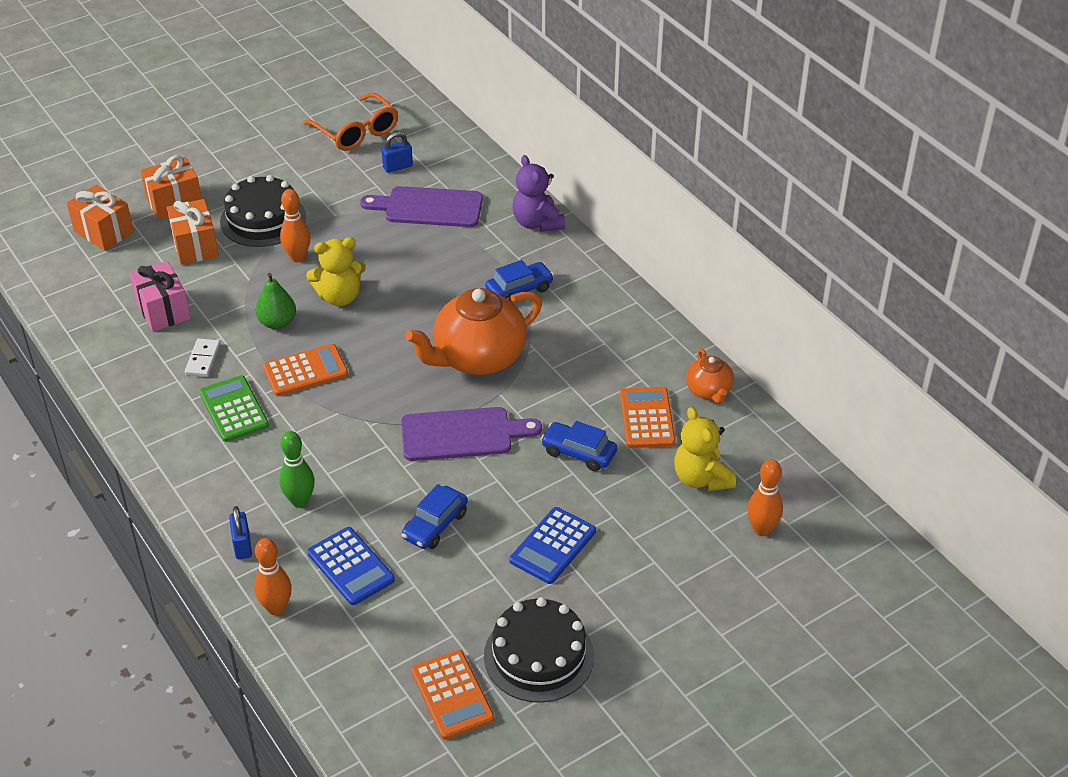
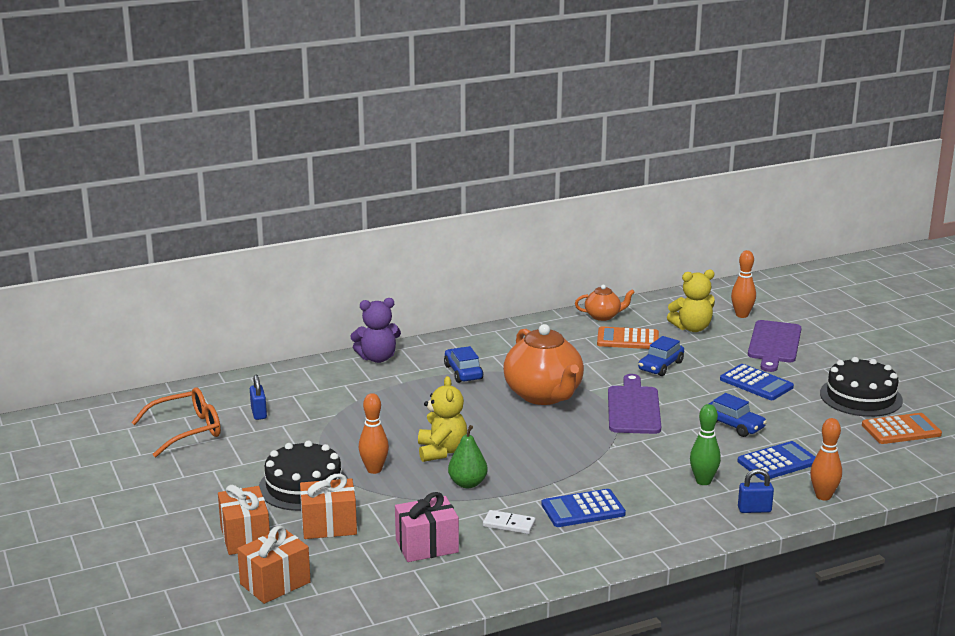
camera: 80 degrees left, 20 degrees down
green calculator [199,375,269,442] -> blue calculator [541,489,626,527]
orange calculator [263,344,348,396] -> none
purple cutting board [360,186,483,227] -> purple cutting board moved to [748,320,801,372]

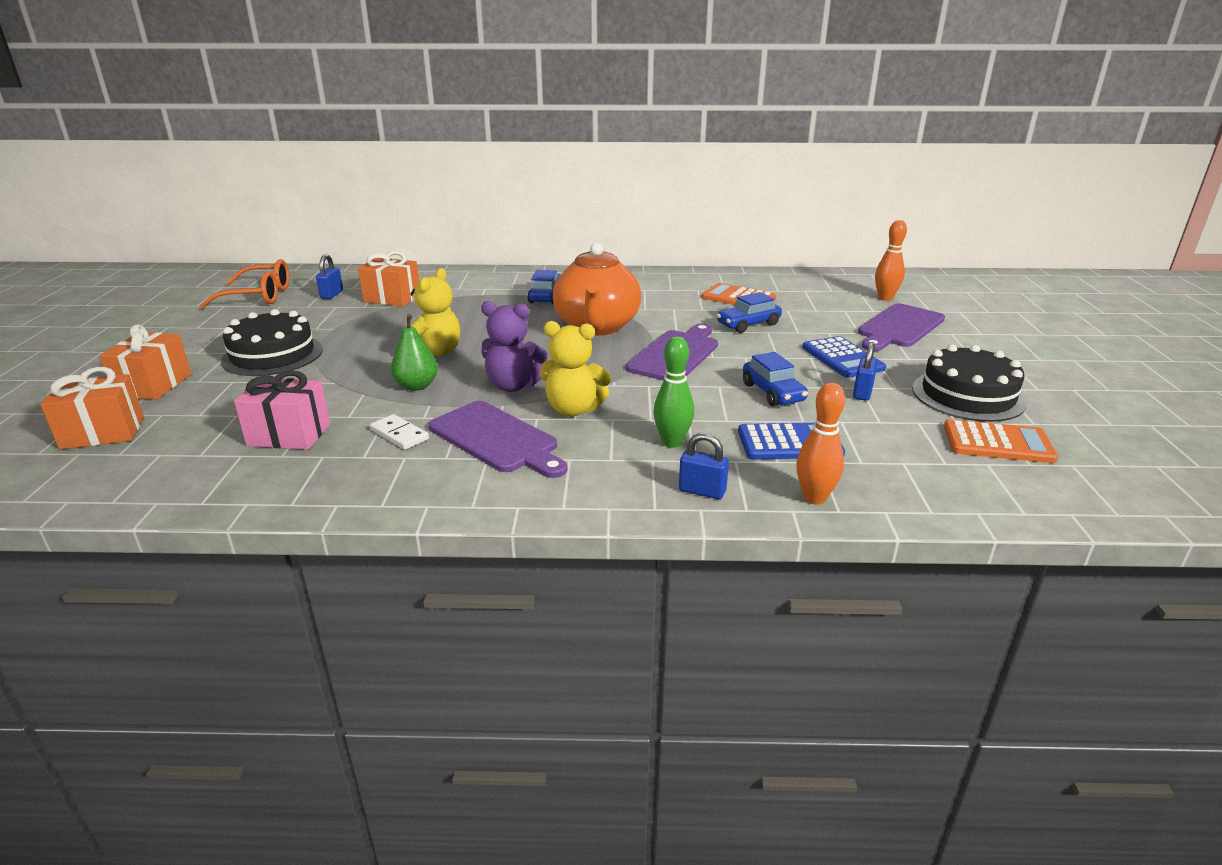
camera: 25 degrees right, 5 degrees up
orange gift [300,474,357,539] -> orange gift moved to [358,251,419,307]
purple teddy bear [351,298,401,363] -> purple teddy bear moved to [481,301,548,392]
orange bowling pin [359,393,389,474] -> none
blue calculator [541,489,626,527] -> purple cutting board [429,401,567,478]
orange teapot [575,285,635,321] -> none
yellow teddy bear [667,269,715,332] -> yellow teddy bear moved to [540,321,611,416]
none -> blue padlock [853,342,878,401]

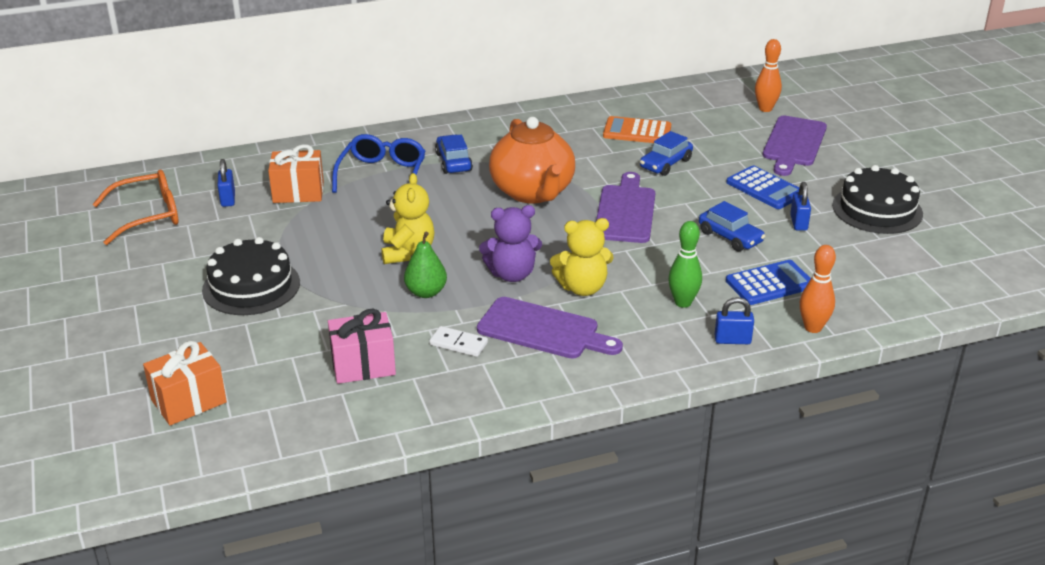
camera: 20 degrees left, 5 degrees up
orange gift [99,324,191,400] -> none
orange calculator [944,419,1058,463] -> none
none -> blue glasses [332,134,425,193]

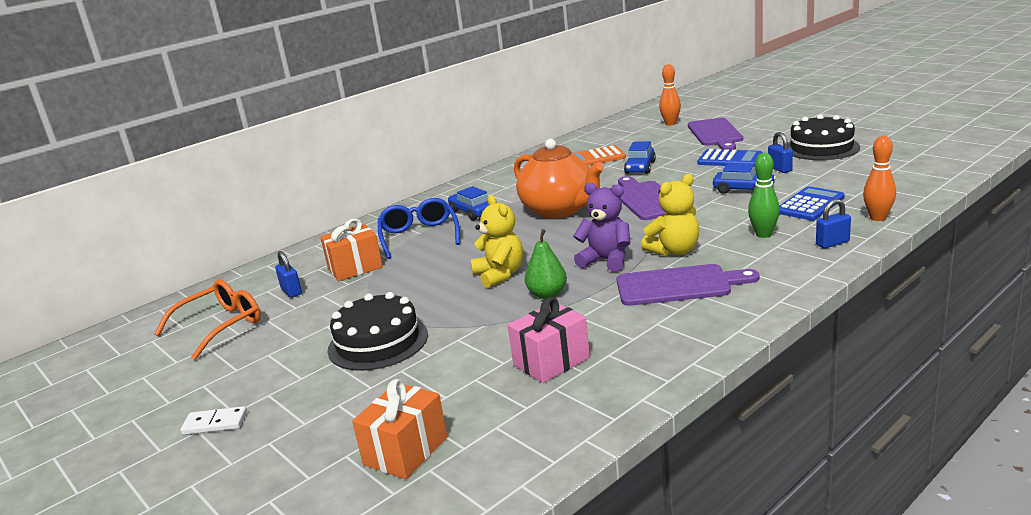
camera: 20 degrees left, 10 degrees down
white domino [429,326,488,357] -> white domino moved to [180,406,247,435]
purple teddy bear [479,205,542,282] -> purple teddy bear turned 120 degrees counterclockwise [573,183,630,272]

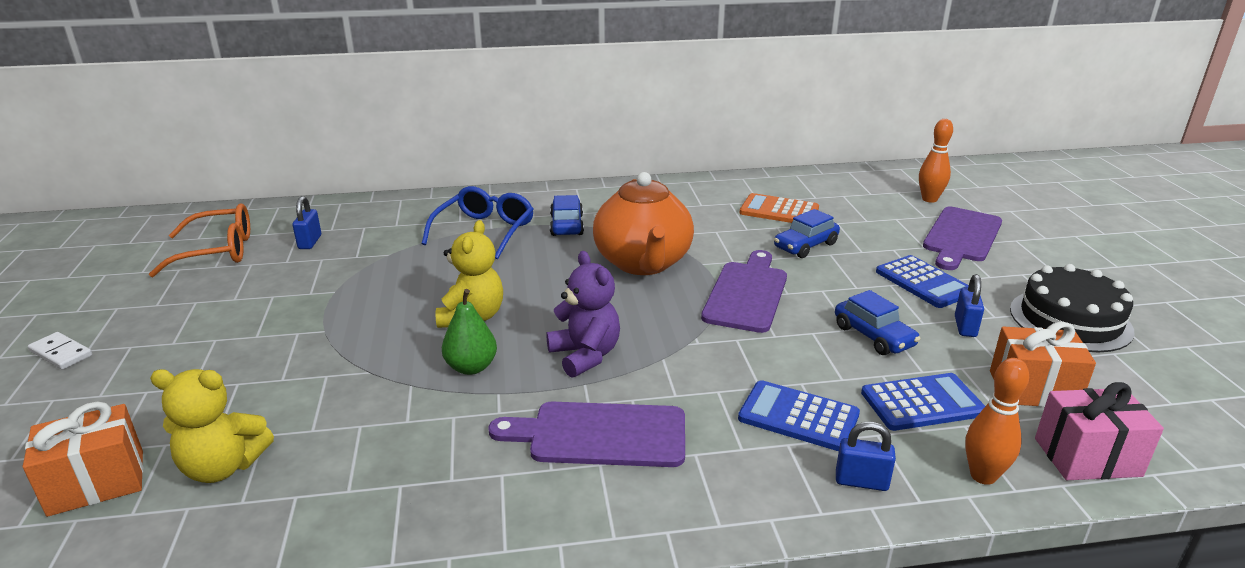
camera: 30 degrees right, 5 degrees up
orange gift [320,219,383,281] -> orange gift moved to [990,322,1096,407]
black cake [327,292,428,371] -> none
pink gift [508,297,590,383] -> pink gift moved to [1035,382,1164,480]
purple cutting board [616,264,759,306] -> purple cutting board turned 150 degrees clockwise [489,402,685,467]
yellow teddy bear [641,174,699,256] -> yellow teddy bear moved to [150,369,274,483]
green bowling pin [748,153,780,238] -> blue calculator [738,380,860,451]

